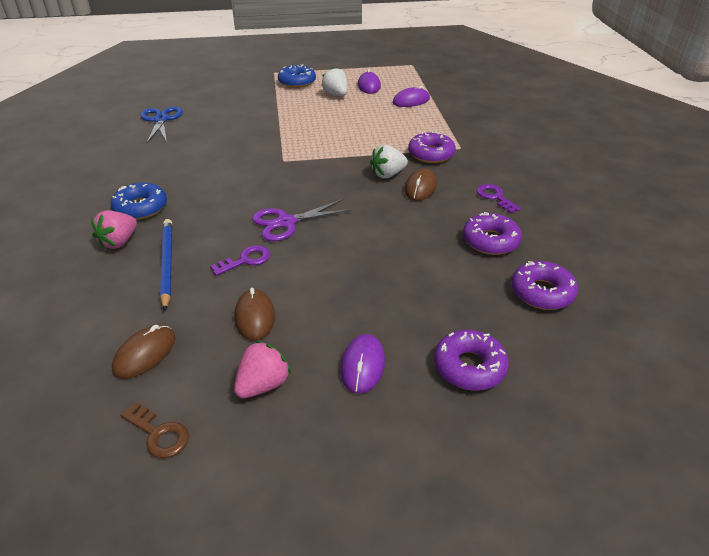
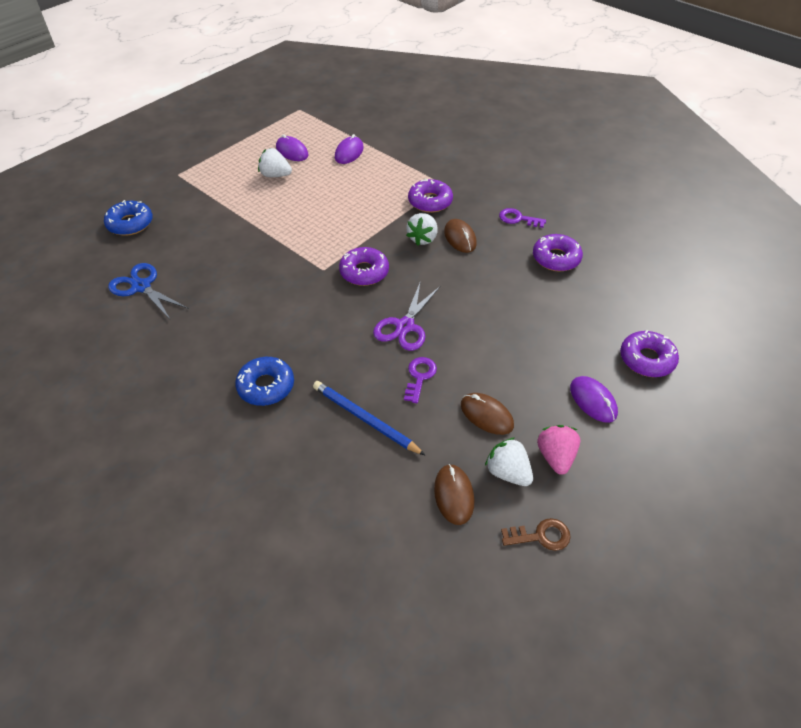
camera: 40 degrees left, 10 degrees up
pink strawberry [91,210,137,249] -> none
blue donut [278,64,316,88] -> blue donut moved to [104,200,153,236]
purple donut [511,261,578,310] -> purple donut moved to [339,247,389,286]
none -> white strawberry [485,437,533,486]

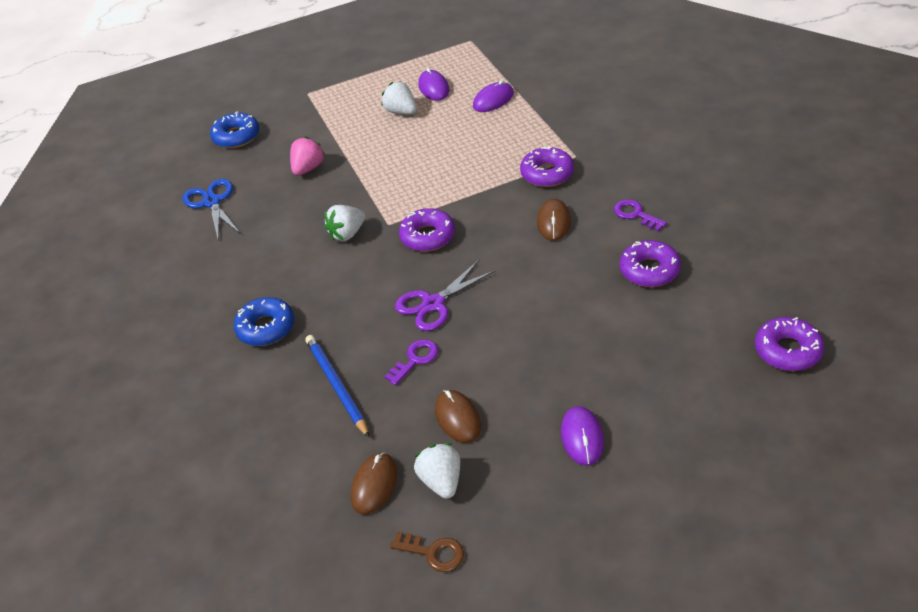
camera: 30 degrees right, 5 degrees down
white strawberry [406,213,438,246] -> white strawberry moved to [324,205,365,241]
pink strawberry [537,425,580,475] -> pink strawberry moved to [290,136,325,176]
purple donut [620,330,679,377] -> purple donut moved to [755,317,824,371]

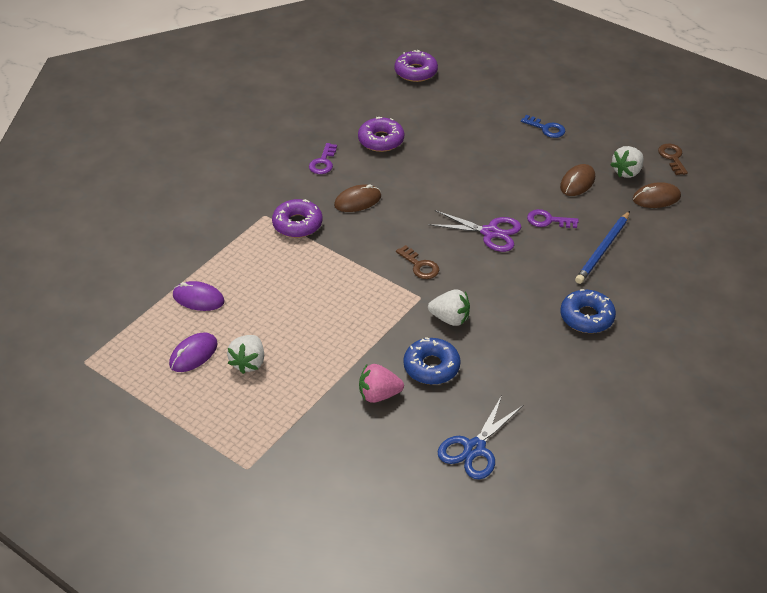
camera: 125 degrees left, 0 degrees up
blue donut [210,111,259,148] -> blue donut moved to [403,337,461,385]
purple donut [399,208,455,252] -> brown key [396,245,439,279]
purple mouse [561,406,604,466] -> blue key [521,115,565,138]

